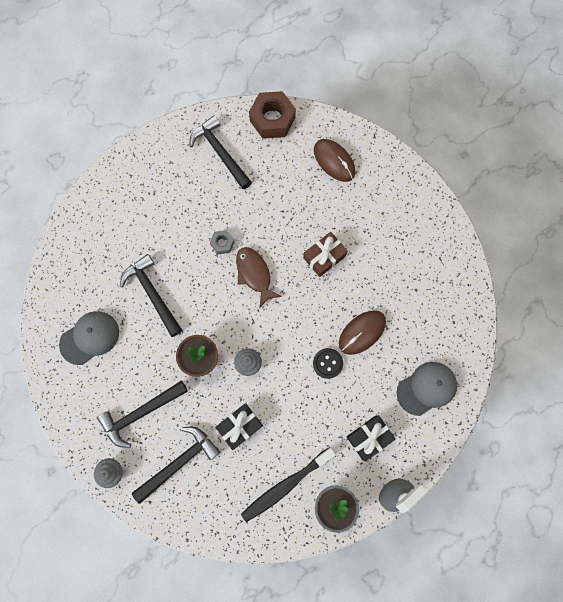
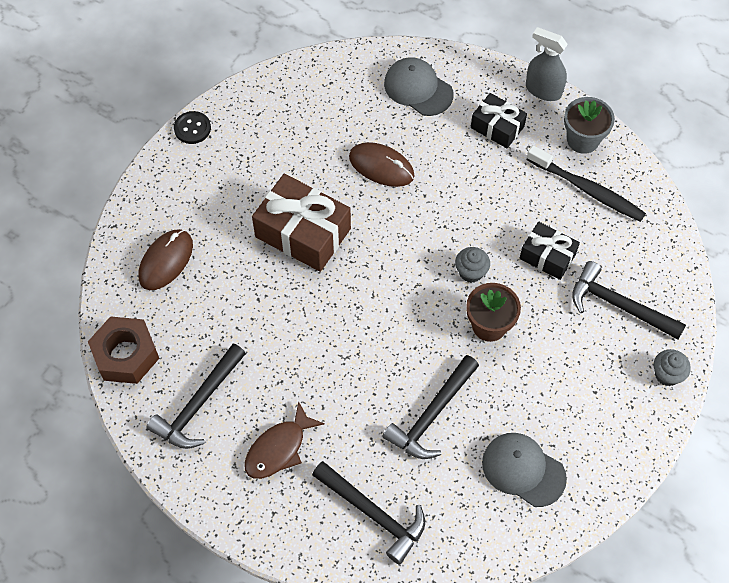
camera: 110 degrees left, 15 degrees down
black hammer [97,381,188,448] -> black hammer moved to [312,461,425,565]
grey nut [210,230,235,254] -> none
brown fish [236,247,282,308] -> brown fish moved to [244,401,325,479]
brown gift [303,232,348,277] -> brown gift [252,174,351,272], size x1.69
black button [313,348,343,379] -> black button moved to [174,111,211,144]

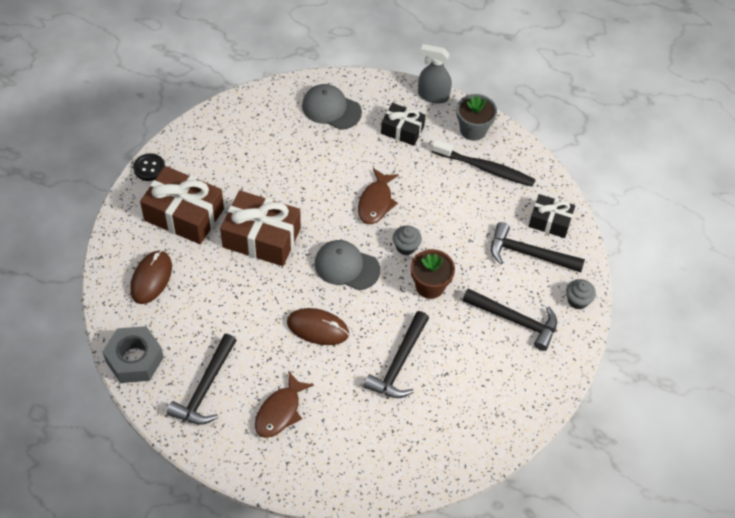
camera: 15 degrees left, 5 degrees down
brown nut [88,316,159,384] -> grey nut [103,326,164,383]
black hammer [312,461,425,565] -> black hammer moved to [462,288,557,351]
brown mouse [349,142,414,187] -> brown mouse moved to [287,308,349,345]
grey cap [482,433,567,507] -> grey cap moved to [315,240,380,290]
black gift [519,222,580,280] -> black gift moved to [529,194,575,238]
none -> brown gift [140,166,224,244]
none -> brown fish [358,168,399,224]

